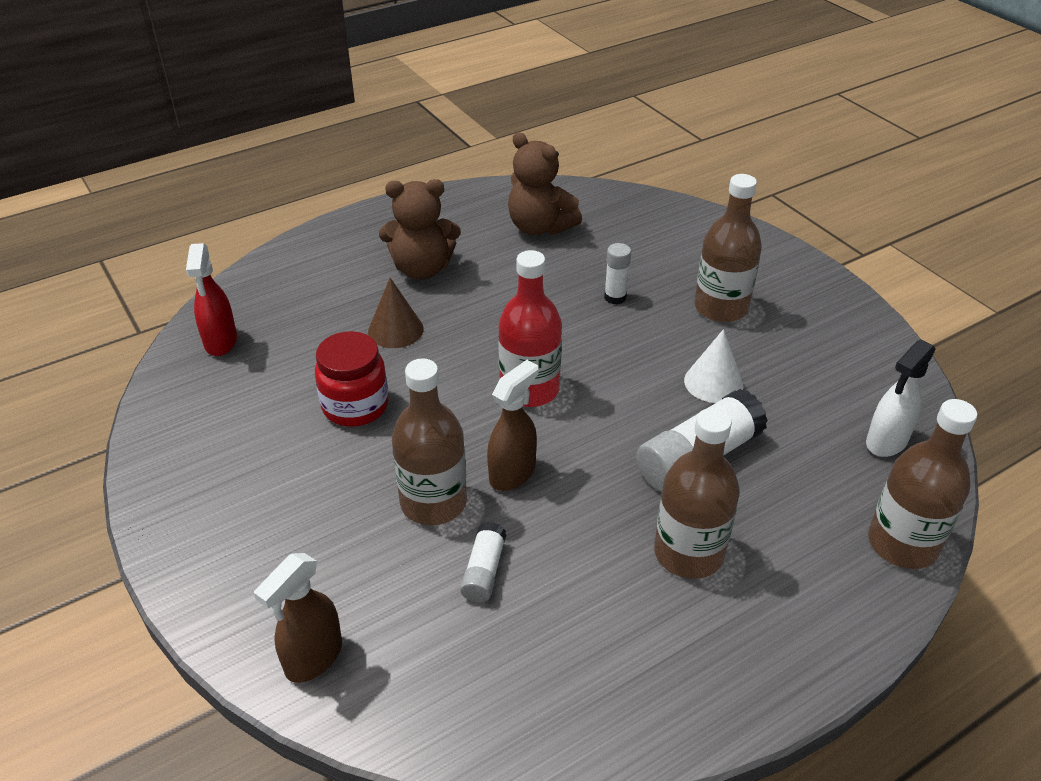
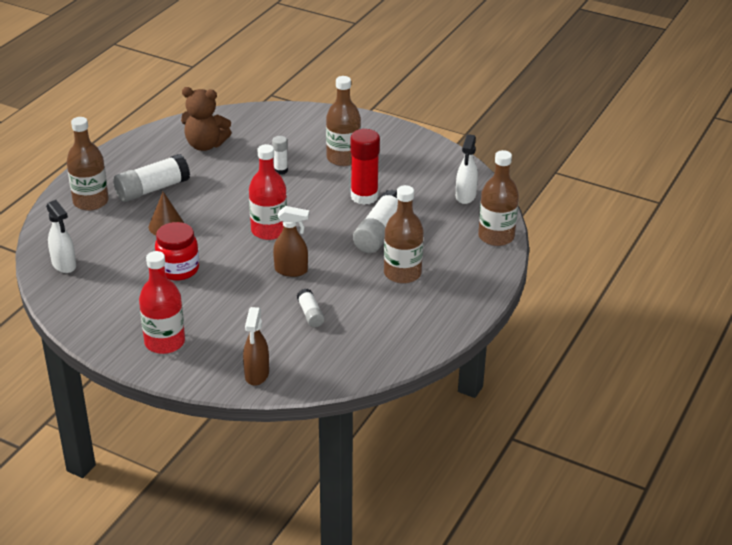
camera: 30 degrees left, 5 degrees down
red spray bottle [186,243,237,356] -> white spray bottle [46,200,76,273]
brown teddy bear [379,179,461,279] -> white glue stick [113,154,190,202]
brown bottle [392,358,467,525] -> brown bottle moved to [67,117,109,211]
brown spray bottle [487,360,538,491] -> brown spray bottle turned 90 degrees clockwise [273,206,309,277]
white cone [684,329,743,403] -> red glue stick [350,129,380,205]
none -> red bottle [139,251,185,354]

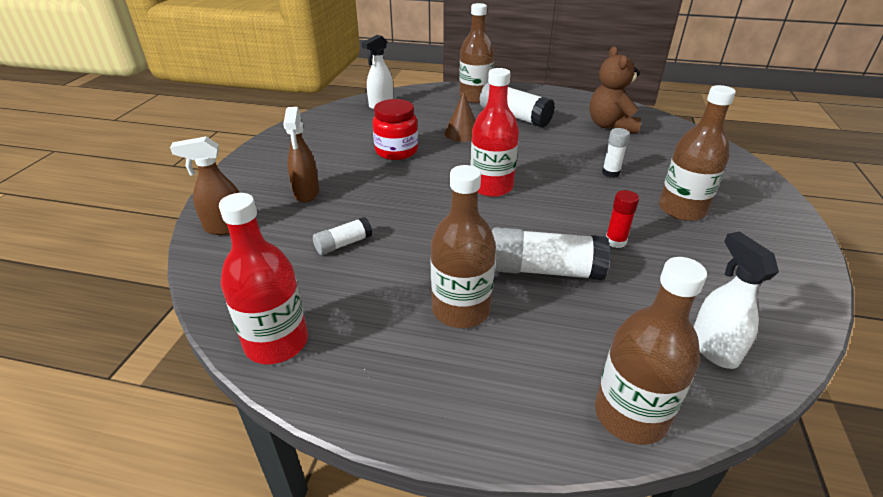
camera: 75 degrees right, 0 degrees up
red bottle [139,251,185,354] -> red bottle moved to [219,193,308,364]
brown spray bottle [273,206,309,277] -> brown spray bottle moved to [283,107,319,203]
red glue stick [350,129,380,205] -> red glue stick [606,190,639,248], size x0.53
white spray bottle [456,134,478,204] -> white spray bottle turned 75 degrees clockwise [694,231,779,369]

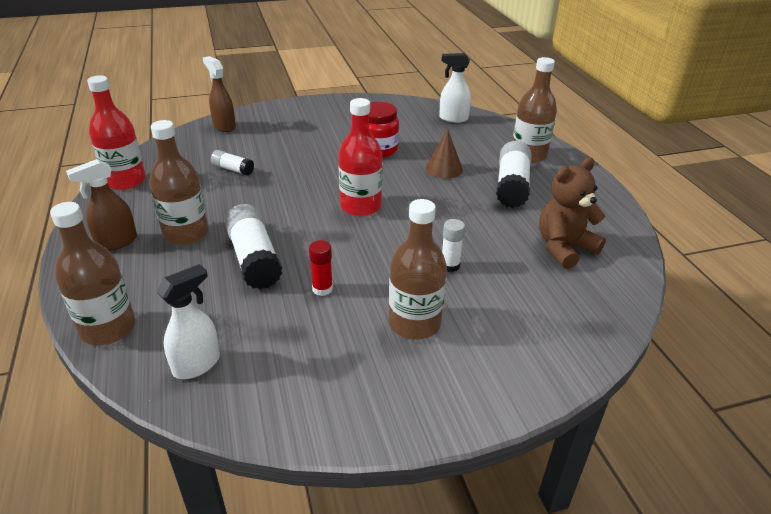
camera: 60 degrees right, 0 degrees up
brown spray bottle [283,107,319,203] -> brown spray bottle moved to [66,159,137,251]

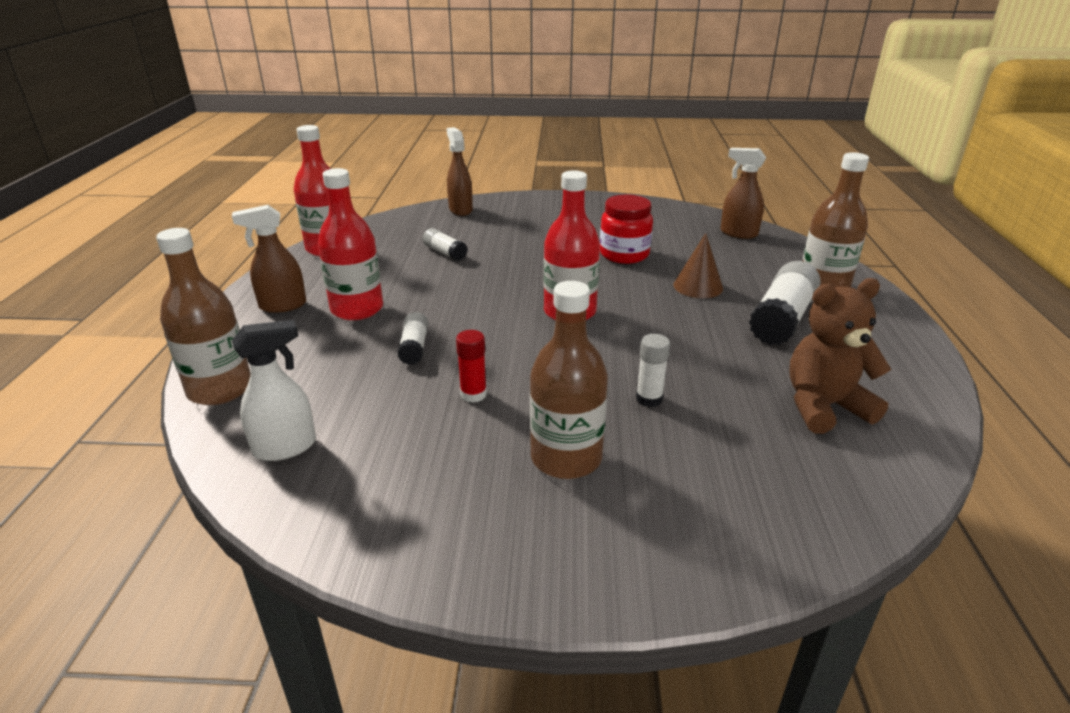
camera: 20 degrees right, 5 degrees down
brown bottle [149,120,209,245] -> red bottle [318,168,383,320]
white glue stick [225,204,282,289] -> white glue stick [397,312,428,365], size x0.53
white spray bottle [439,53,471,123] -> brown spray bottle [720,148,766,239]

